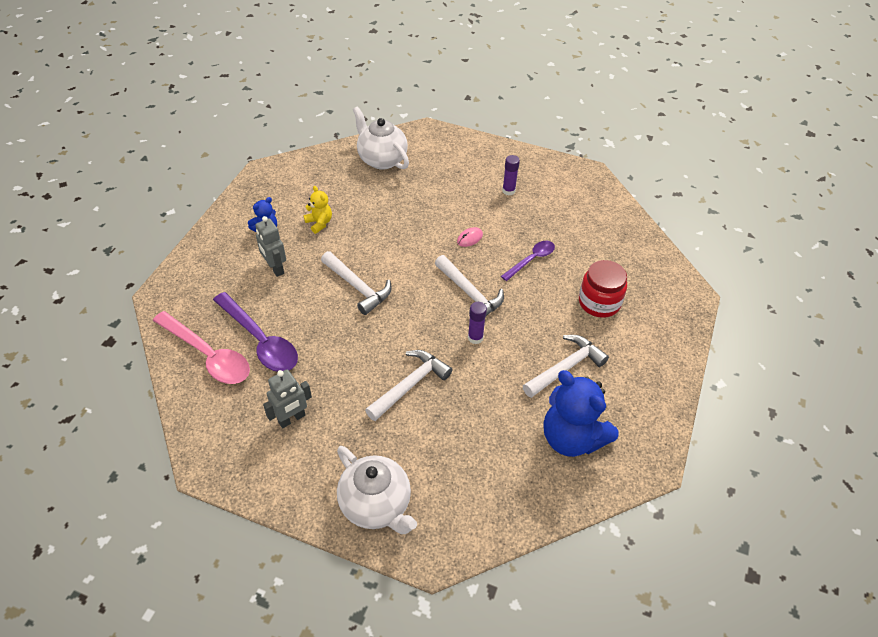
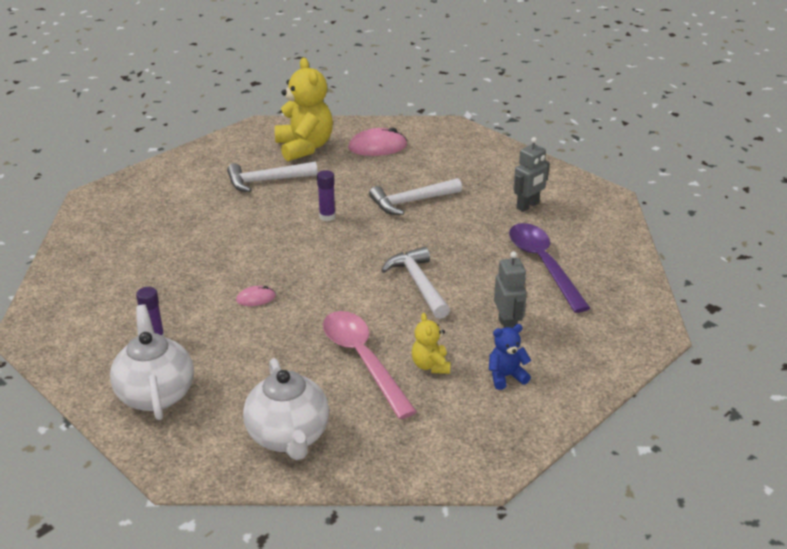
camera: 155 degrees left, 15 degrees down
pink spoon [153,311,250,384] -> pink spoon moved to [323,311,417,419]
grey robot [263,370,312,428] -> grey robot turned 150 degrees clockwise [513,137,550,212]
white teapot [337,446,417,534] -> white teapot moved to [110,304,194,420]
white hammer [435,255,504,316] -> none
purple spoon [501,241,555,281] -> none
blue teddy bear [544,370,619,457] -> yellow teddy bear [275,58,333,161]
red jar [579,260,627,318] -> none
none -> pink mouse [348,128,407,156]

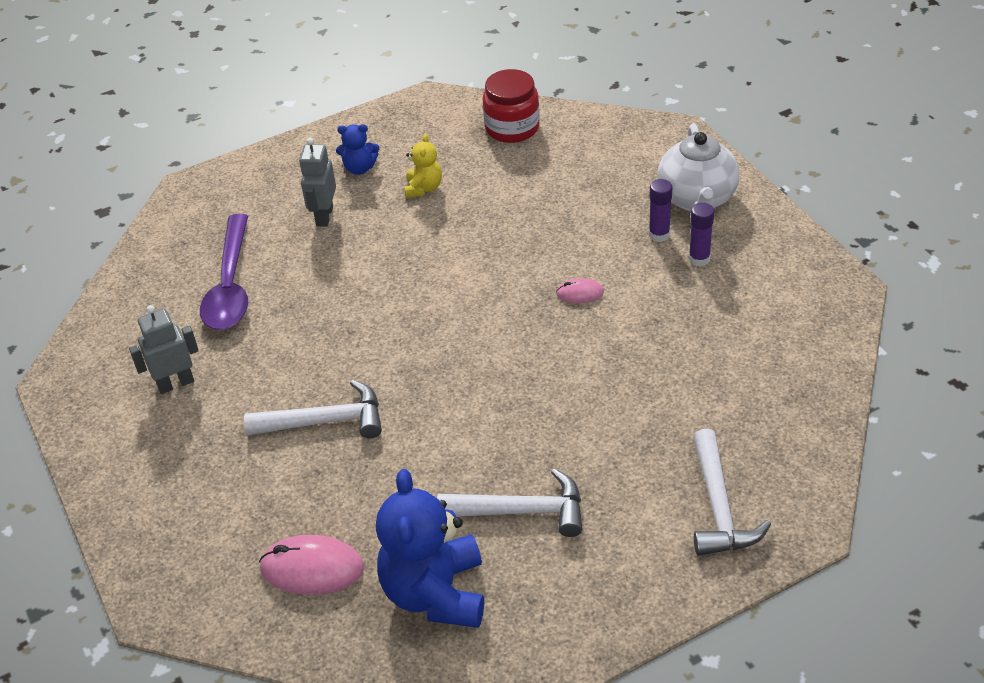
camera: 160 degrees left, 10 degrees up
white teapot [243,358,329,460] -> none
yellow teddy bear [275,58,333,161] -> blue teddy bear [376,469,484,628]
purple glue stick [317,170,336,221] -> purple glue stick moved to [649,179,672,242]
pink spoon [323,311,417,419] -> none
white hammer [381,247,450,319] -> white hammer moved to [693,428,771,556]
none -> red jar [483,69,540,143]

